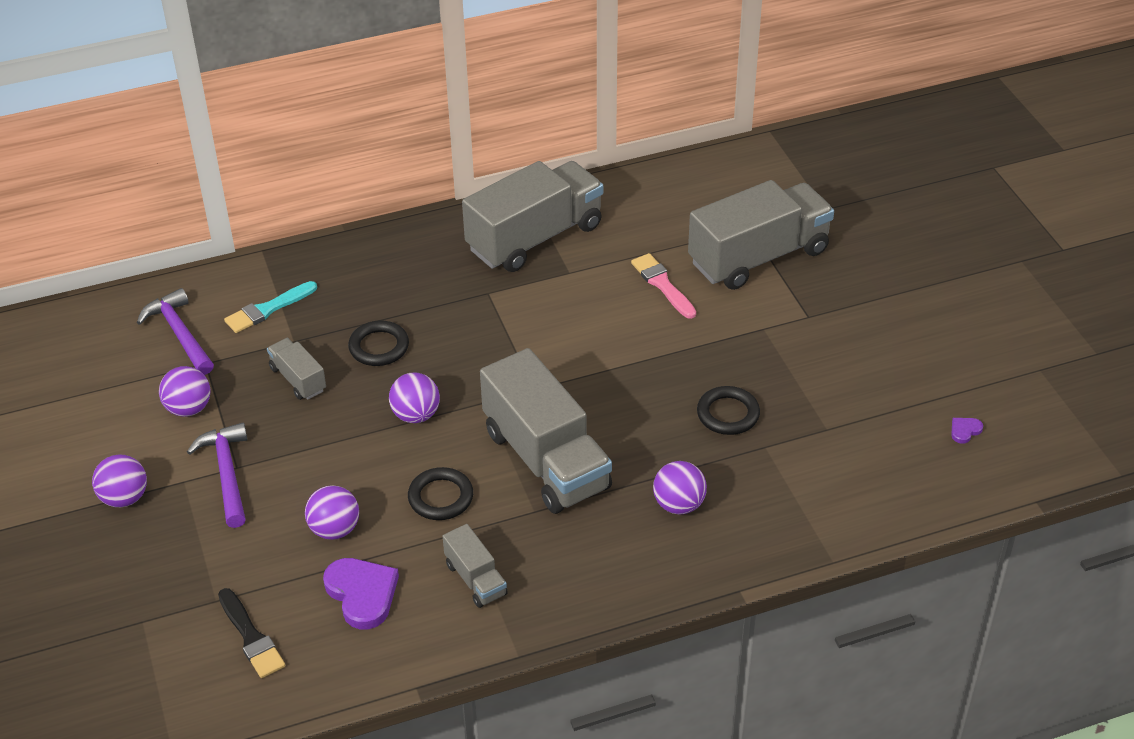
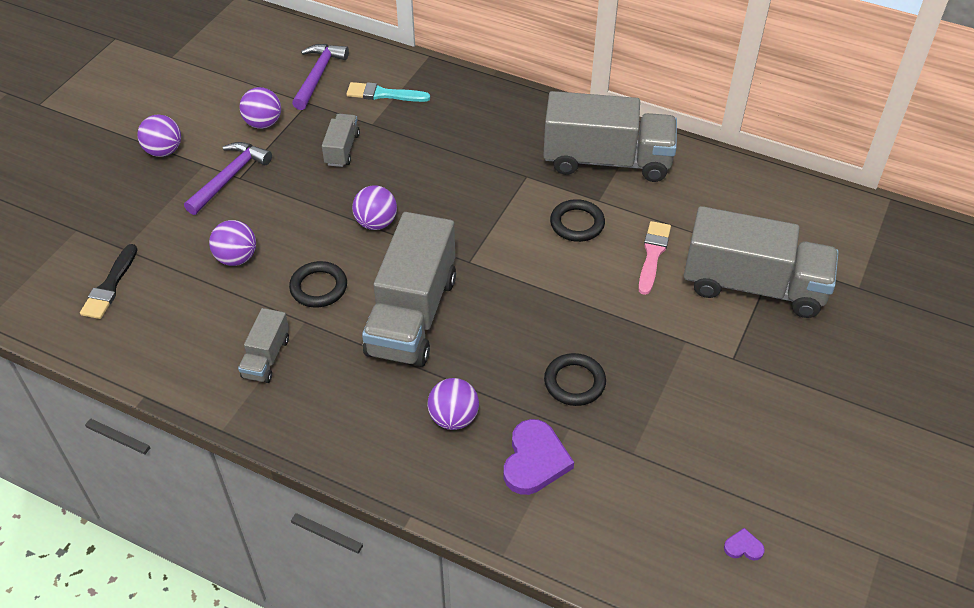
camera: 45 degrees right, 5 degrees up
purple heart [323,558,399,629] -> purple heart moved to [504,419,574,495]
black ring [348,321,409,366] -> black ring moved to [550,199,605,242]

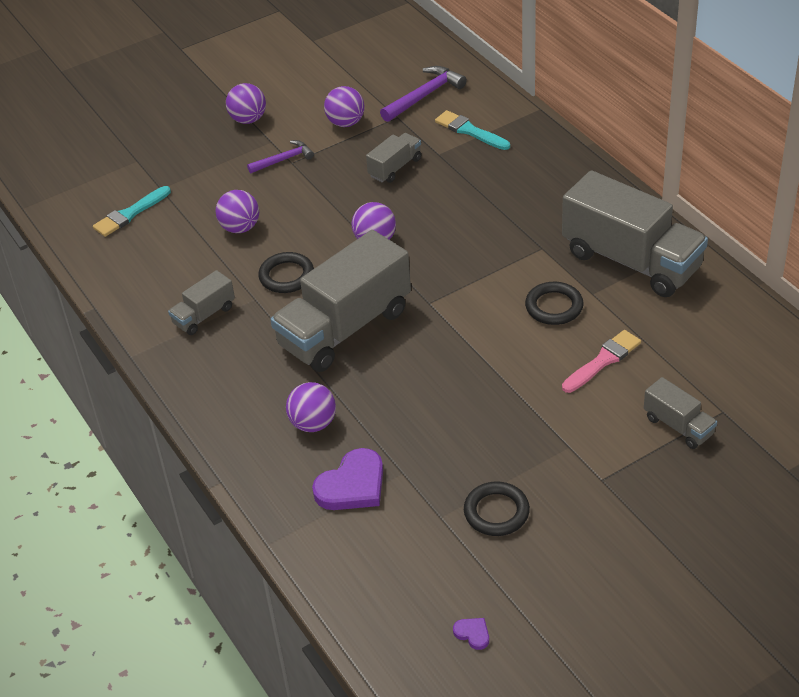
camera: 35 degrees right, 5 degrees down
black brush [80,244,138,319] -> turquoise brush [93,186,171,237]
purple hammer [184,142,272,215] -> purple hammer [247,140,314,173], size x0.66
black ring [544,353,606,406] -> black ring moved to [464,482,530,536]
grey truck [684,206,838,318] -> grey truck [644,377,717,449], size x0.47

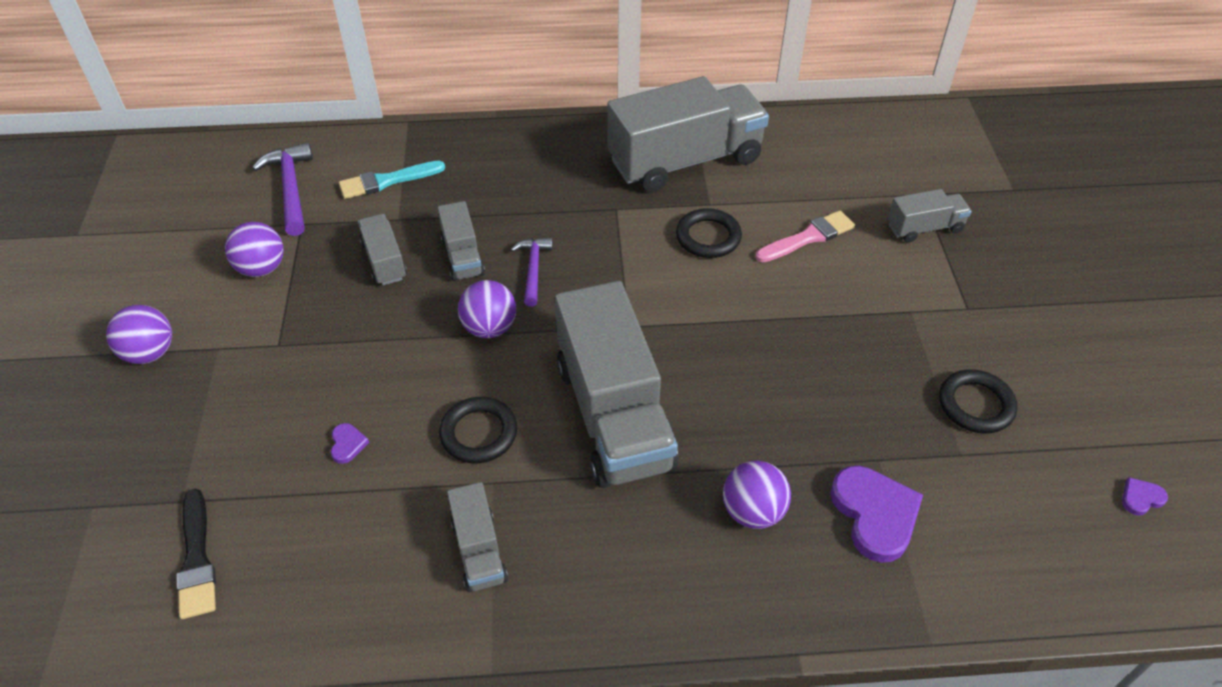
camera: 65 degrees left, 5 degrees up
turquoise brush [93,186,171,237] -> black brush [176,489,216,619]
purple ball [216,190,259,233] -> purple heart [331,423,369,464]
purple hammer [247,140,314,173] -> purple hammer moved to [511,238,553,306]
pink brush [562,330,641,393] -> pink brush turned 75 degrees clockwise [755,210,855,262]
none -> grey truck [438,201,485,281]

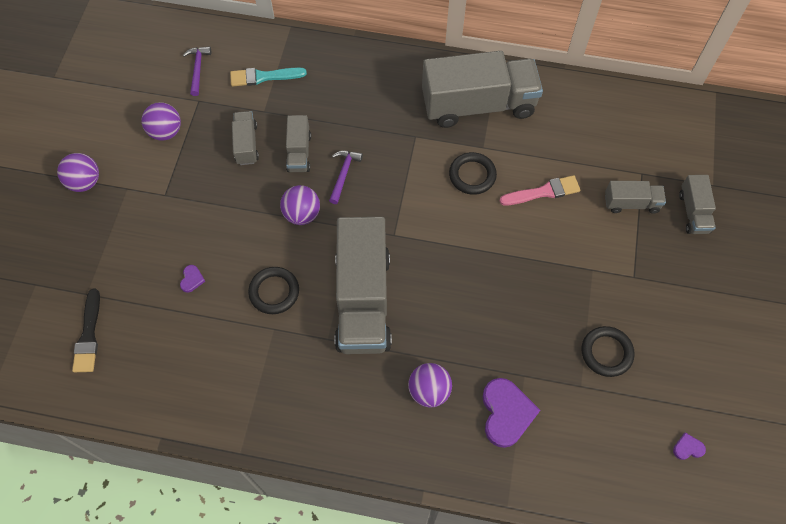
camera: 15 degrees right, 15 degrees up
purple hammer [252,142,313,236] -> purple hammer [183,46,211,96], size x0.66
grey truck [447,482,508,592] -> grey truck moved to [679,175,716,234]

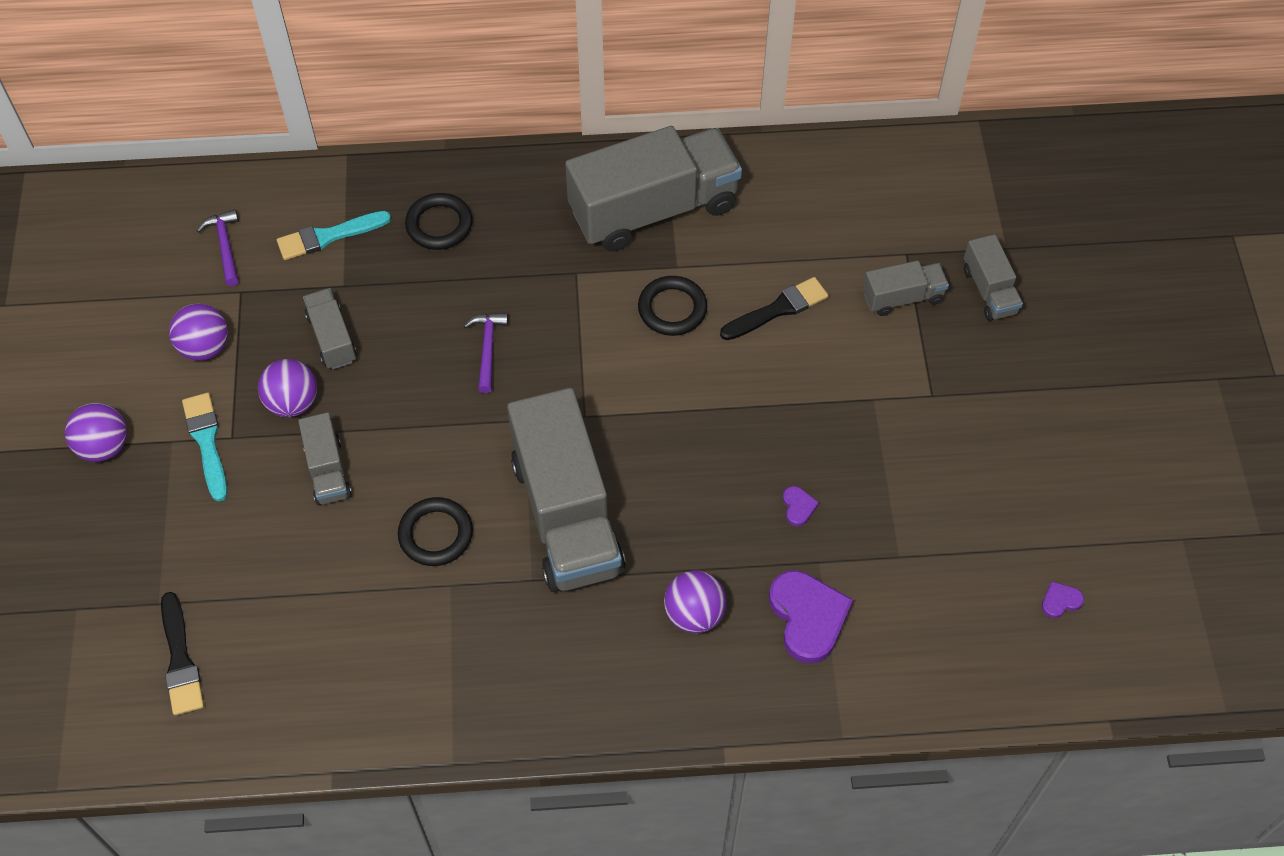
camera: 15 degrees left, 5 degrees down
purple heart [180,265,205,293] -> purple heart moved to [783,486,819,526]
purple ball [280,185,320,225] -> purple ball moved to [258,359,317,417]
grey truck [286,115,311,172] -> grey truck moved to [298,412,352,505]
pink brush [500,175,580,205] -> black brush [720,277,828,340]
black ring [581,326,635,377] -> black ring moved to [405,193,473,250]
none -> turquoise brush [182,393,228,502]

